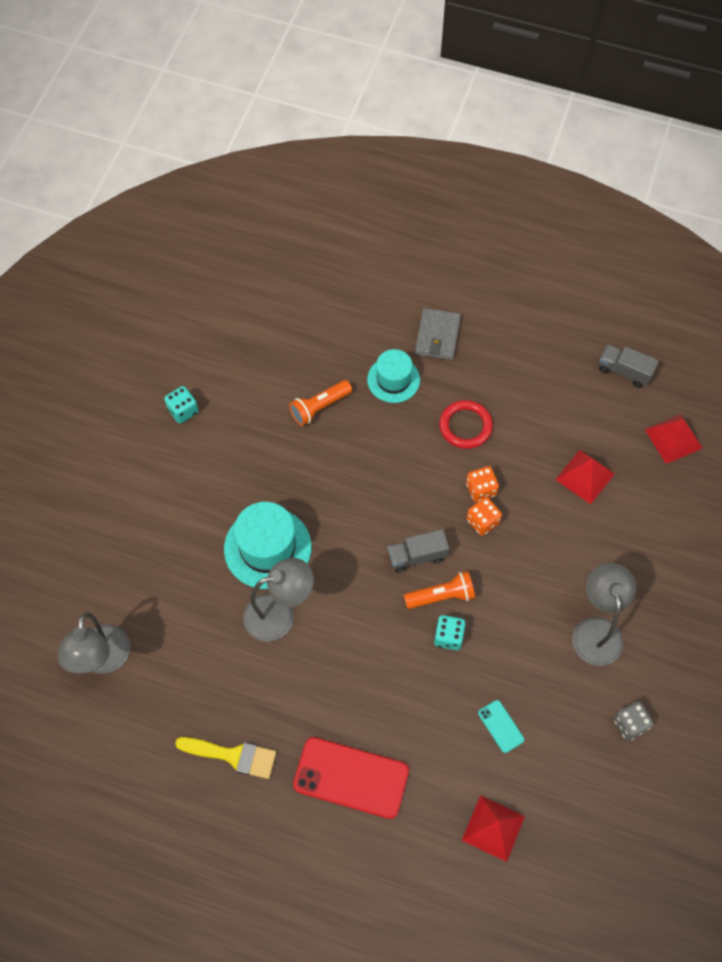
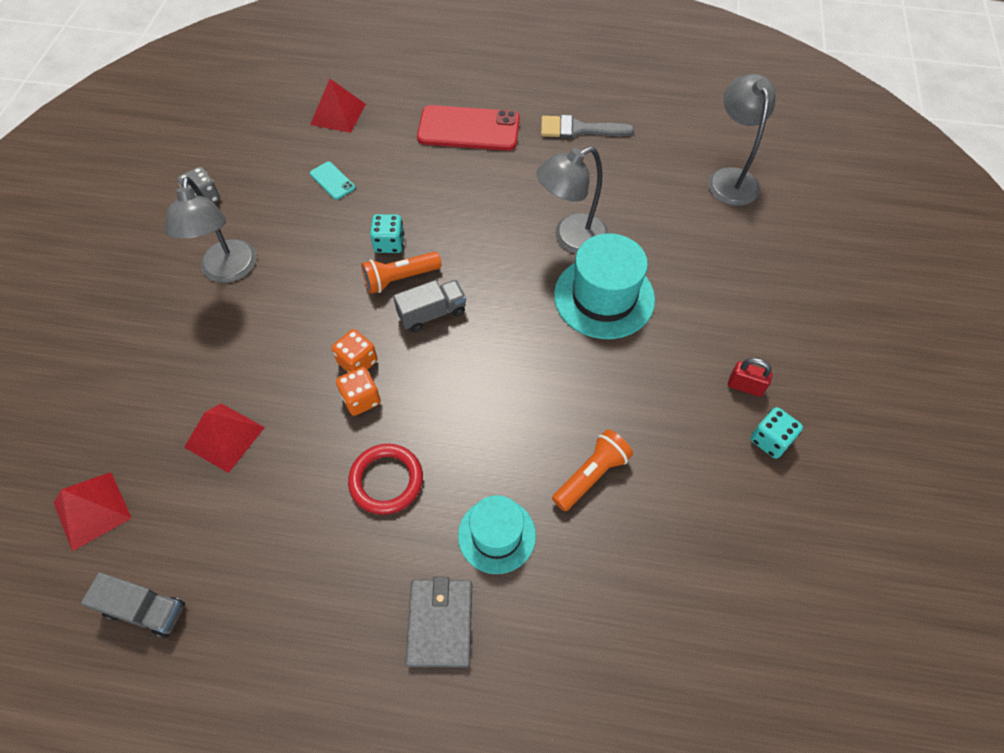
camera: 170 degrees right, 5 degrees down
yellow brush [175,737,276,779] -> grey brush [541,115,634,139]
none -> red padlock [728,358,773,397]

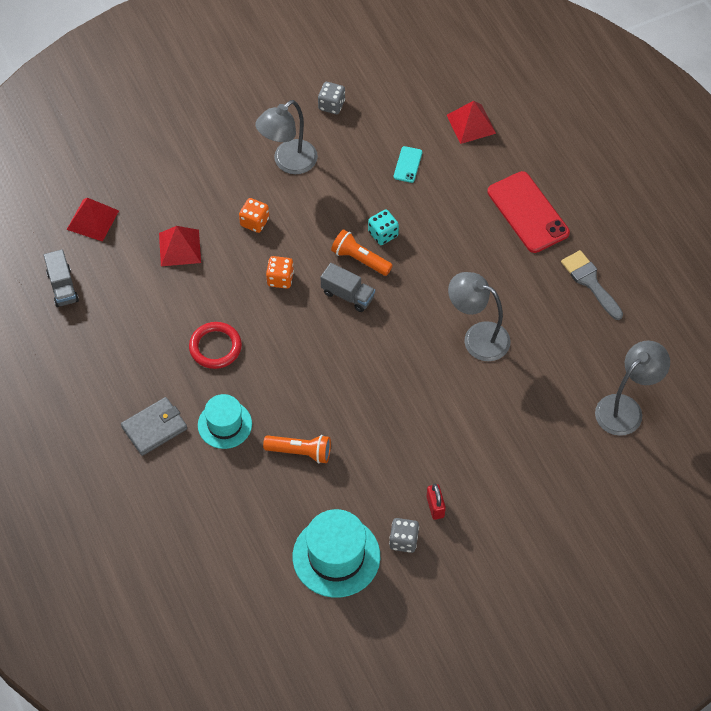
camera: 55 degrees right, 0 degrees up
orange dice [336,367,381,416] -> orange dice moved to [239,198,269,233]
turquoise hat [554,234,655,339] -> turquoise hat moved to [293,509,380,598]
turquoise dice [750,407,803,459] -> grey dice [389,518,419,553]

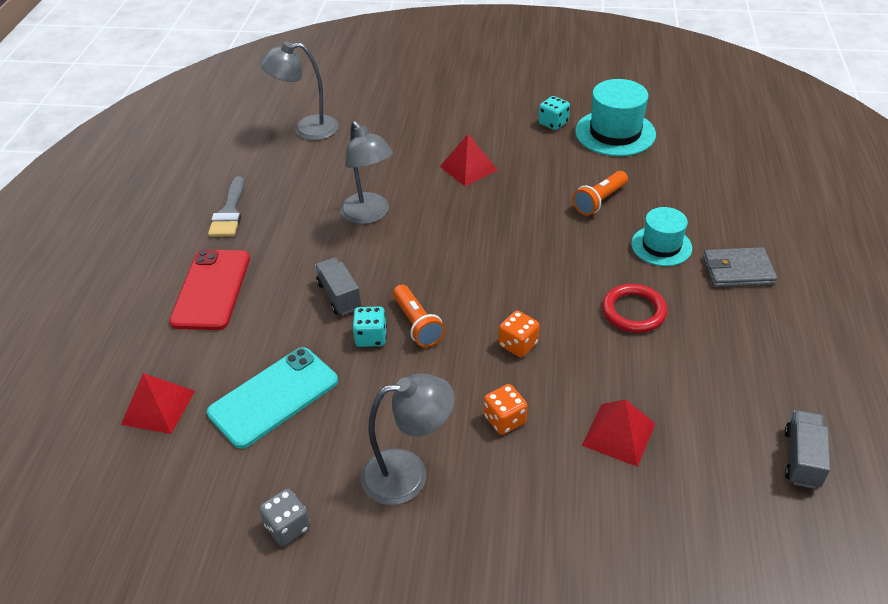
camera: 145 degrees left, 15 degrees down
red pyramid [67,198,119,242] -> red pyramid moved to [440,134,498,186]
orange flashlight [263,435,331,464] -> orange flashlight turned 90 degrees counterclockwise [572,171,628,216]
grey truck [321,263,375,312] -> grey truck moved to [315,257,361,315]
grey dice [389,518,419,553] -> turquoise dice [539,96,570,130]
turquoise phone [394,146,422,183] -> turquoise phone [207,347,338,449], size x2.15
red padlock [427,484,446,520] -> none

